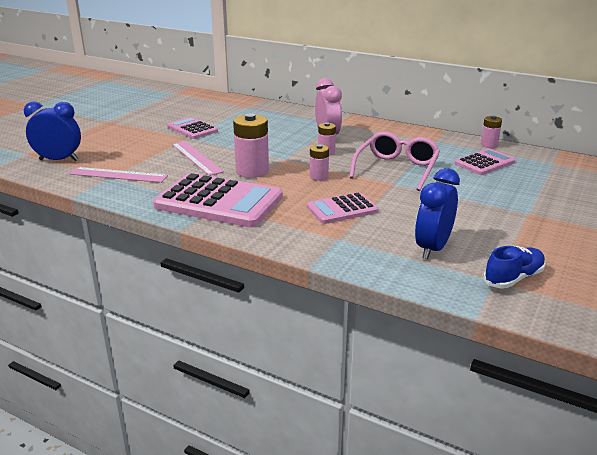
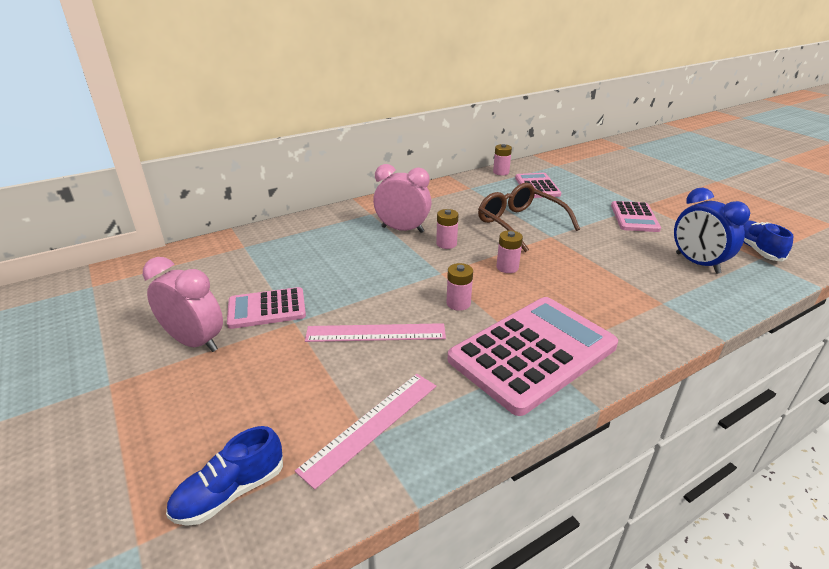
camera: 60 degrees left, 5 degrees up
blue clock [24,101,81,161] -> blue shoe [166,426,283,526]
pink battery [233,113,269,178] -> pink battery [446,263,473,311], size x0.56
pink calculator [307,192,378,224] -> pink calculator moved to [611,201,661,232]
pink glasses [349,132,440,191] -> brown glasses [478,183,580,252]
none -> pink clock [143,257,223,352]

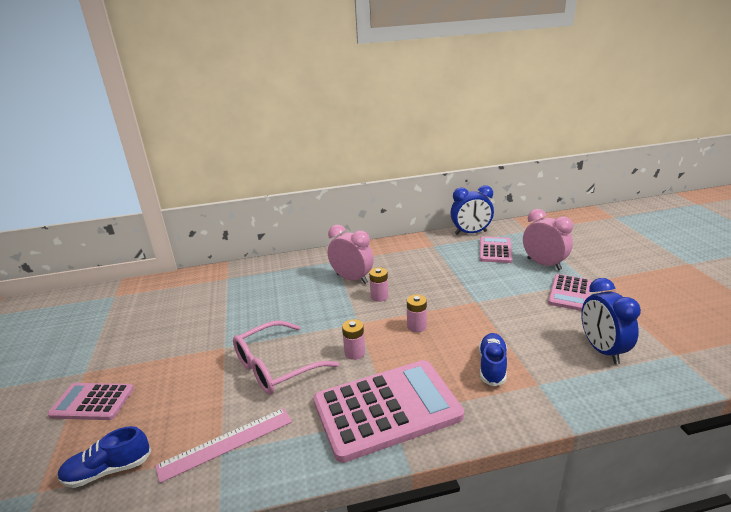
camera: 20 degrees right, 5 degrees down
pink clock [143,257,223,352] -> pink clock moved to [523,209,573,270]
pink calculator [227,287,306,329] -> pink calculator moved to [47,383,134,420]
pink ruler [305,323,446,342] -> pink glasses [233,321,339,395]
brown glasses [478,183,580,252] -> none
pink battery [493,144,512,175] -> blue clock [450,185,494,235]
blue shoe [743,220,794,262] -> blue shoe moved to [479,333,507,386]

